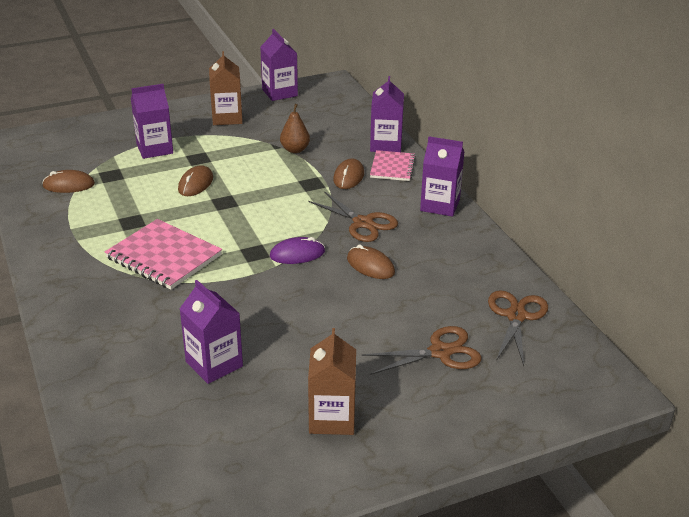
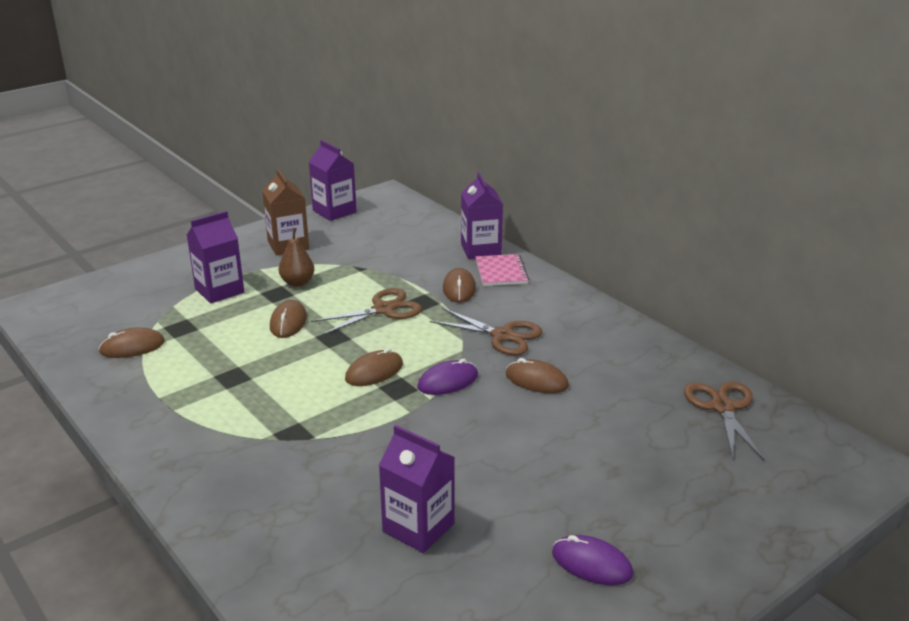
camera: 15 degrees left, 5 degrees down
pink notebook [105,219,222,290] -> none
brown pear [280,104,310,153] -> brown pear moved to [279,228,314,287]
brown carton [308,328,356,435] -> purple mouse [552,535,633,585]
brown scissors [361,326,482,375] -> brown scissors moved to [311,288,422,335]
purple carton [420,136,464,217] -> none
none -> brown mouse [345,348,403,386]

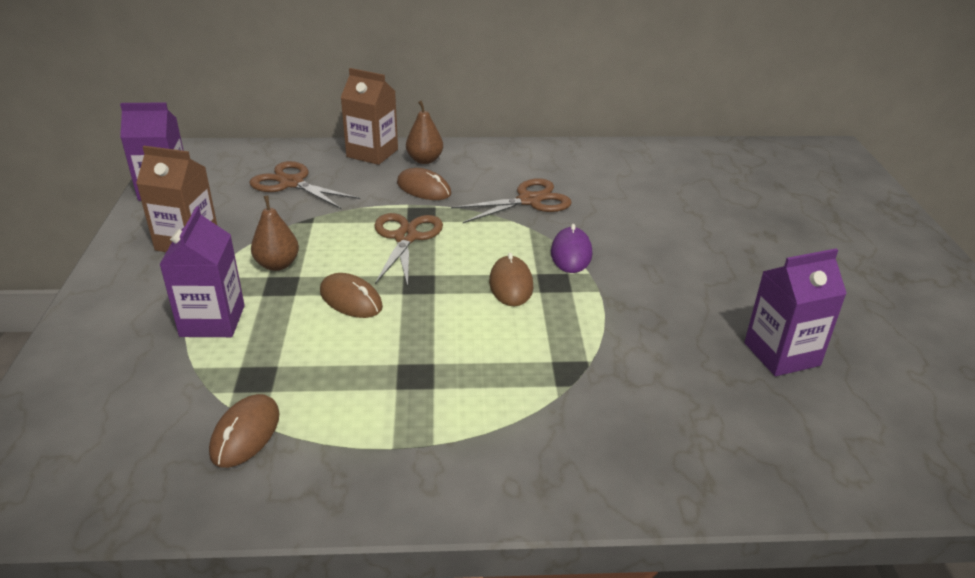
camera: 55 degrees left, 5 degrees up
purple carton [461,172,503,259] -> brown carton [341,68,398,165]
pink notebook [475,254,529,286] -> brown pear [406,100,443,164]
brown mouse [506,358,569,393] -> none
purple mouse [552,535,633,585] -> none
brown scissors [684,382,765,461] -> brown scissors moved to [250,161,360,209]

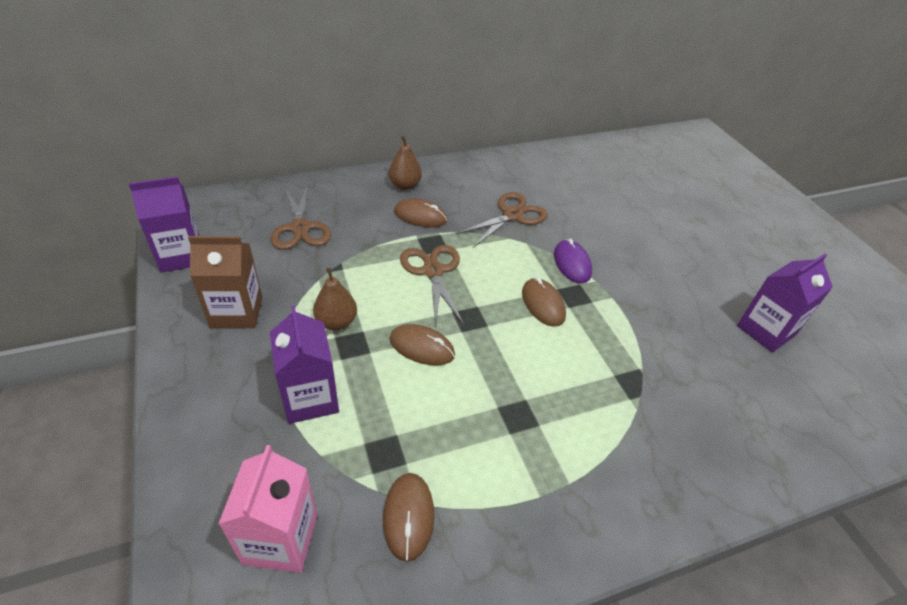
camera: 20 degrees left, 10 degrees up
brown scissors [250,161,360,209] -> brown scissors turned 120 degrees counterclockwise [271,184,331,250]
brown carton [341,68,398,165] -> none
none -> pink carton [219,445,317,573]

